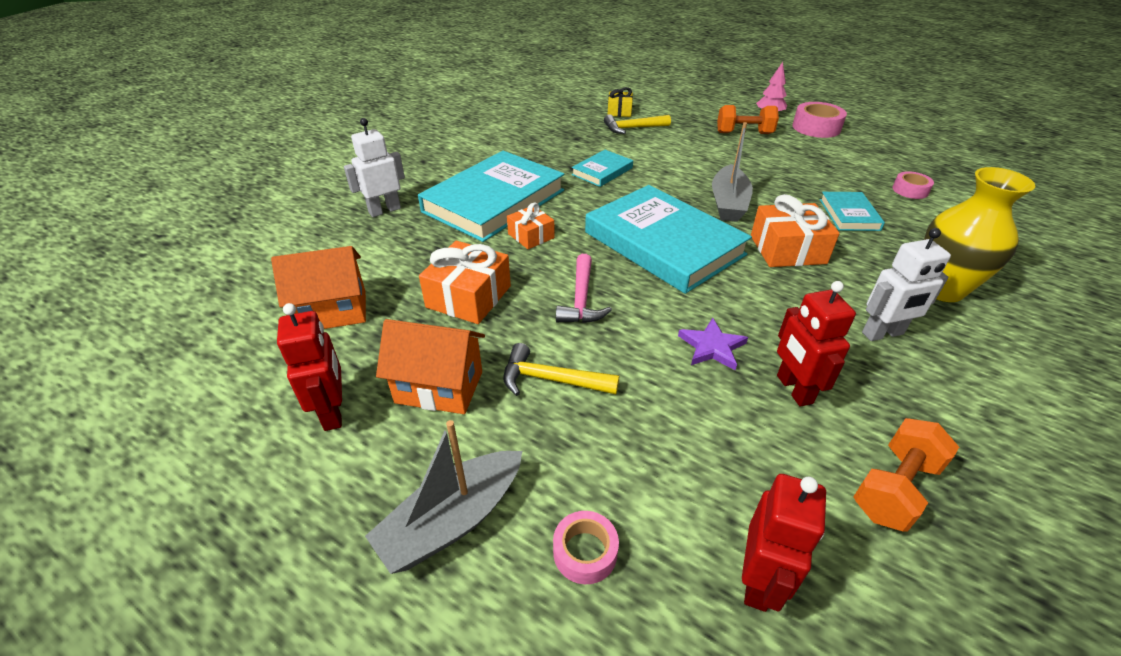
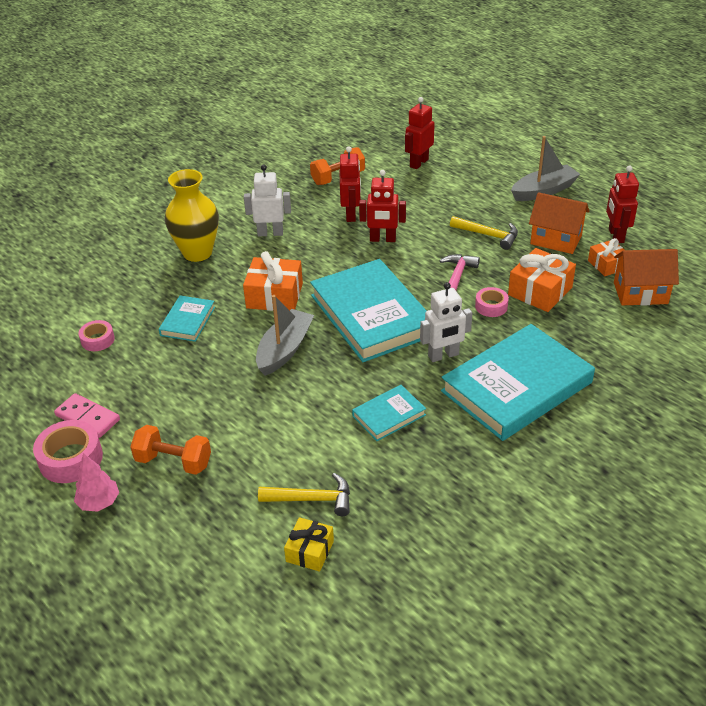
camera: 165 degrees left, 0 degrees up
white robot [344,118,405,217] -> white robot moved to [420,282,472,362]
orange gift [507,203,554,249] -> orange gift moved to [588,238,624,276]
pink tape [553,511,619,584] -> pink tape moved to [475,287,509,317]
purple star [678,318,748,370] -> red robot [359,170,406,242]
none -> pink domino [54,393,120,438]

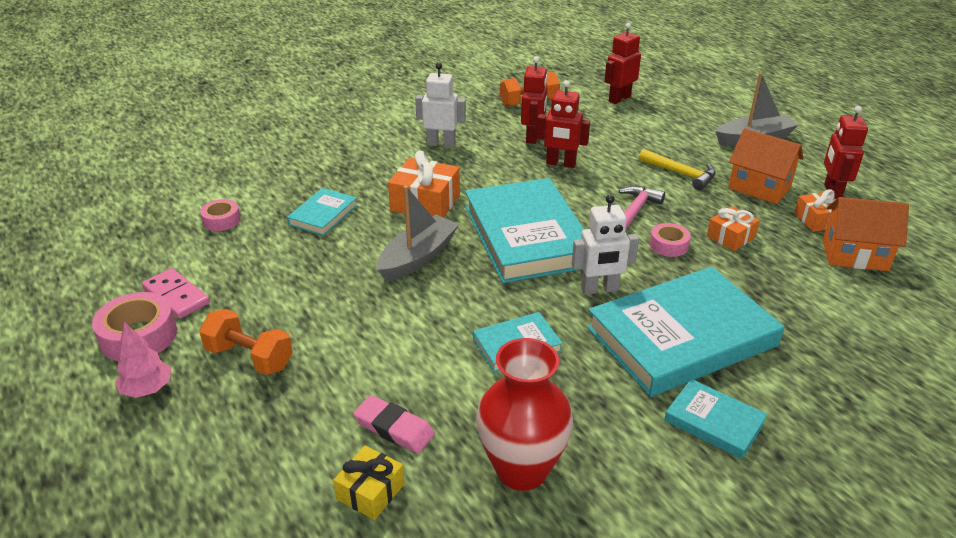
camera: 10 degrees right, 5 degrees down
yellow vase [165,169,219,262] -> none
yellow hammer [258,473,350,516] -> pink eraser [353,395,435,453]
orange gift [508,248,576,312] -> orange gift [707,206,760,251], size x0.61
none -> red vase [476,338,573,491]
none -> turquoise book [664,379,767,459]

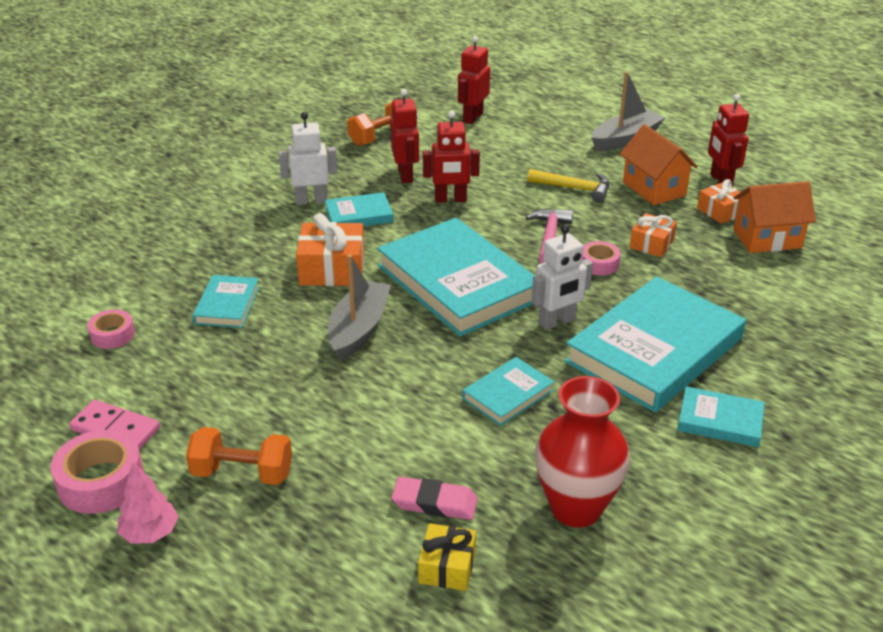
camera: 20 degrees left, 0 degrees up
orange house [728,128,804,204] -> orange house turned 45 degrees clockwise [620,124,698,205]
none -> turquoise book [325,192,394,226]

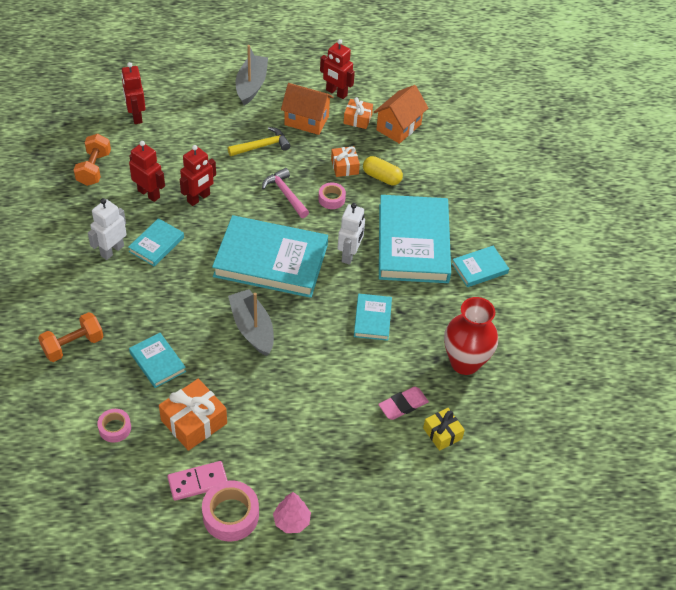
camera: 45 degrees left, 15 degrees up
orange dumbbell [186,427,292,485] -> orange dumbbell moved to [38,312,103,362]
orange gift [296,213,364,286] -> orange gift moved to [159,379,227,451]
none -> yellow capsule [363,156,403,185]

